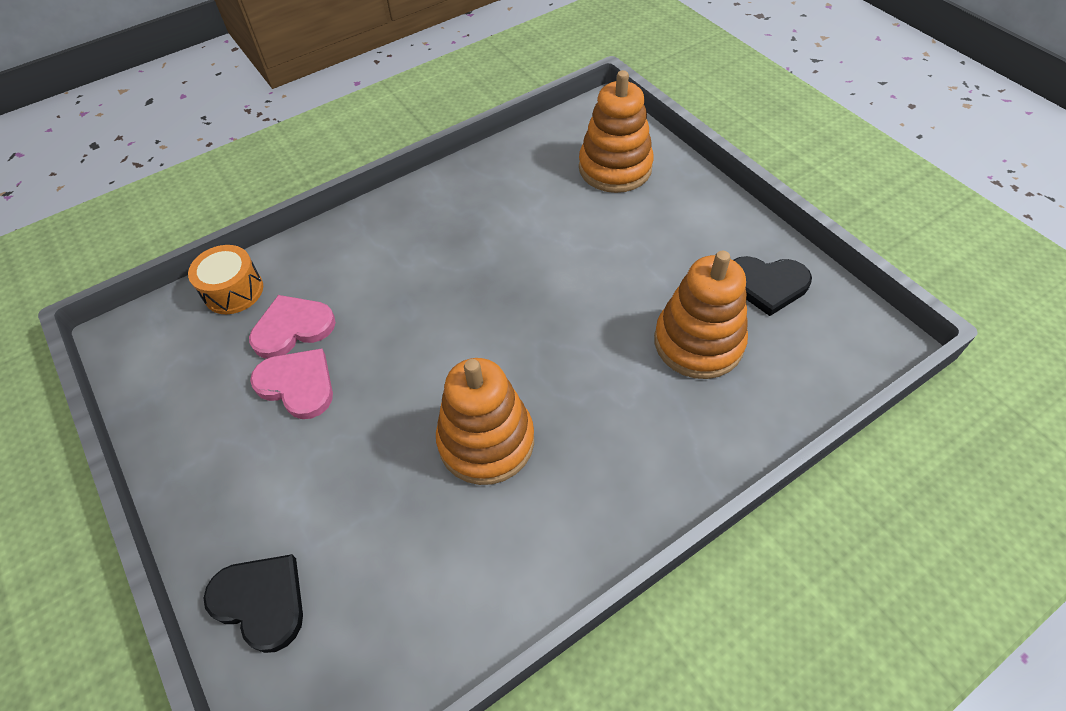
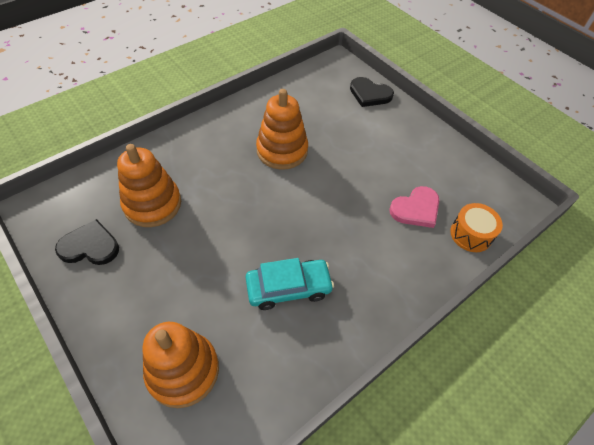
camera: 170 degrees right, 0 degrees up
pink heart [250,349,333,419] -> none
none -> turquoise car [245,258,334,310]

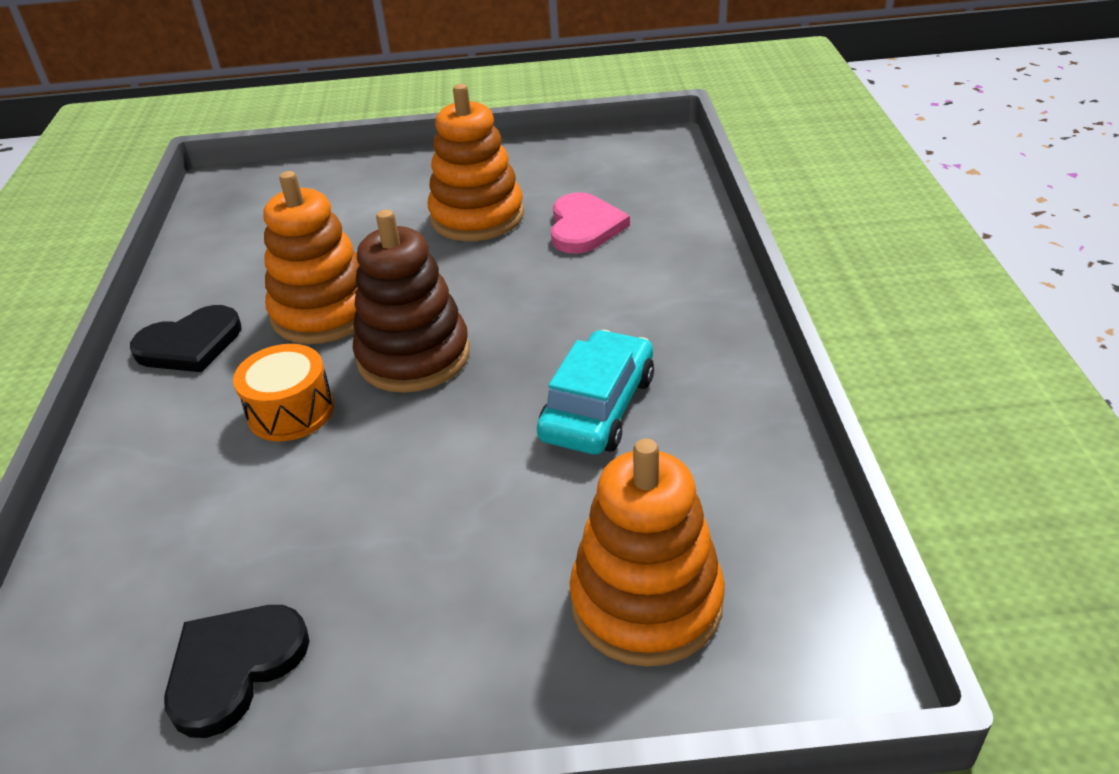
camera: 50 degrees left, 15 degrees down
orange stacking toy [117,144,181,227] -> orange stacking toy moved to [428,84,524,241]
black heart [350,77,394,107] -> black heart moved to [130,305,242,372]
orange drum [450,203,503,252] -> orange drum moved to [233,344,334,441]
none -> brown stacking toy [353,209,470,393]

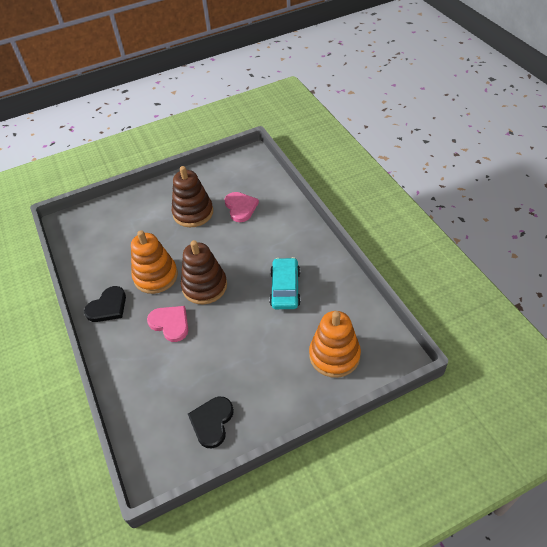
camera: 20 degrees left, 10 degrees up
orange drum [233,344,334,441] -> pink heart [147,306,188,342]
orange stacking toy [428,84,524,241] -> brown stacking toy [172,166,213,227]

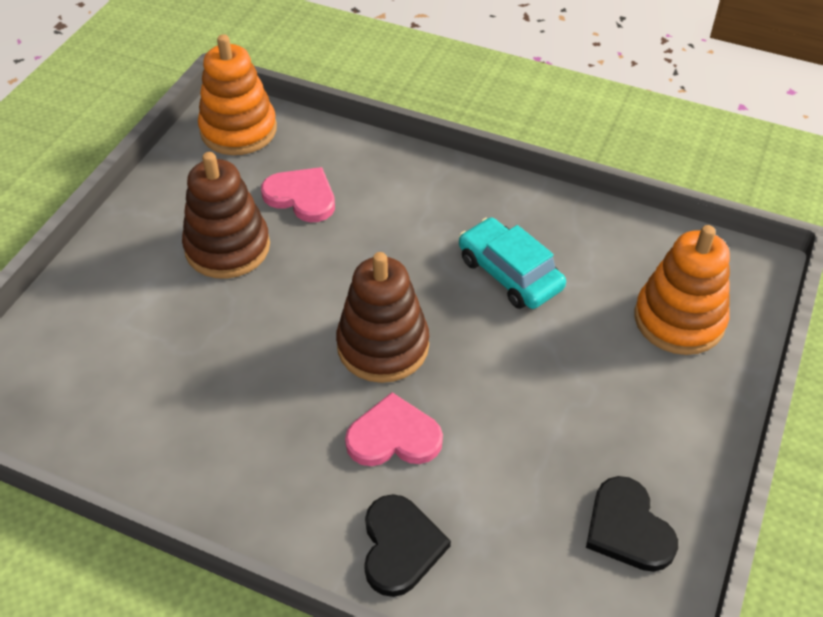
camera: 45 degrees left, 0 degrees up
black heart [84,286,126,322] -> black heart moved to [364,494,451,597]
orange stacking toy [131,230,178,294] -> orange stacking toy moved to [198,34,277,155]

